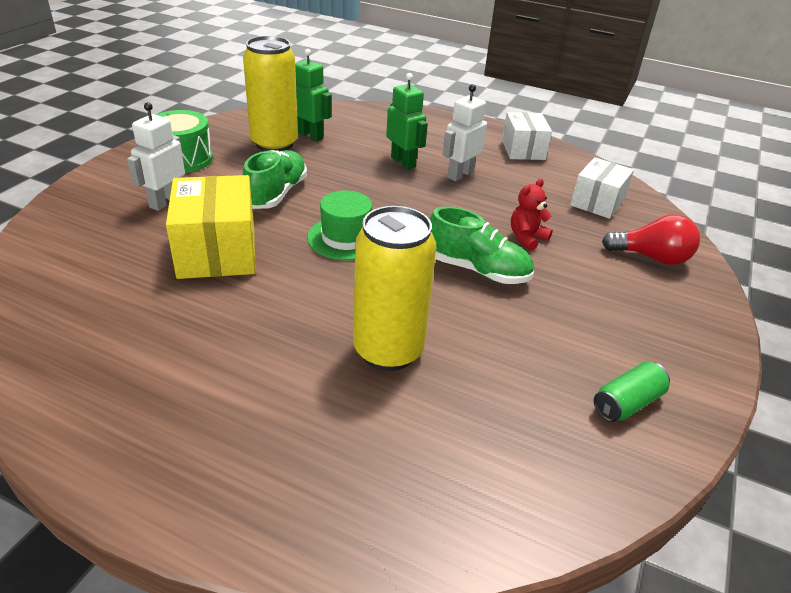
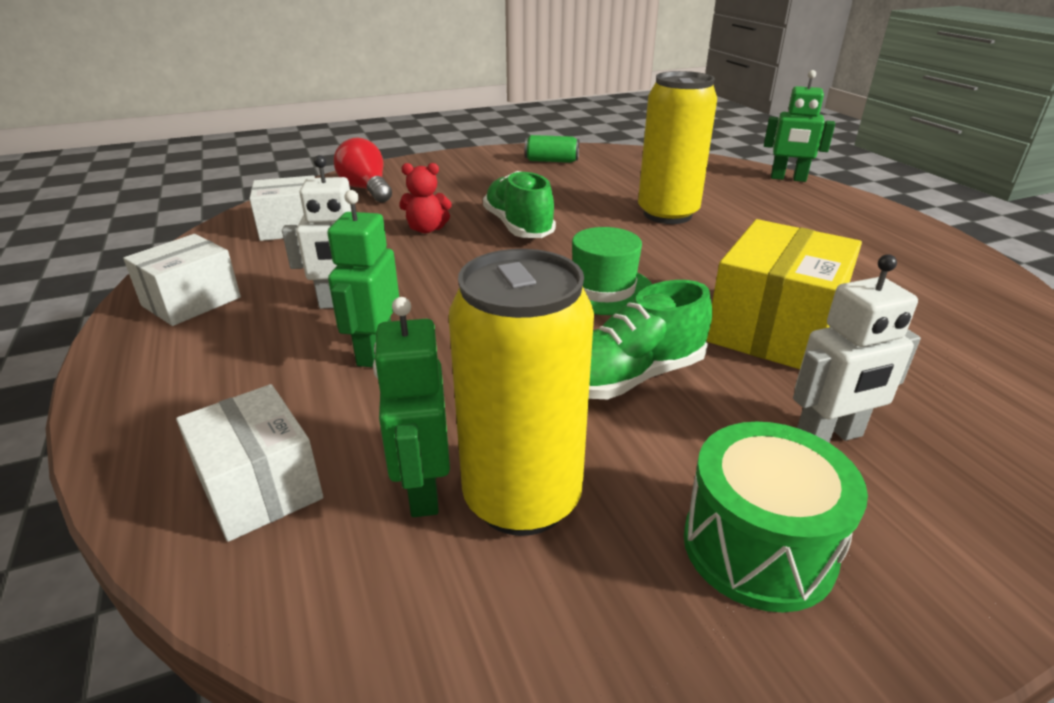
camera: 135 degrees left, 5 degrees down
none -> white box [176,384,323,542]
none -> green robot [764,70,835,182]

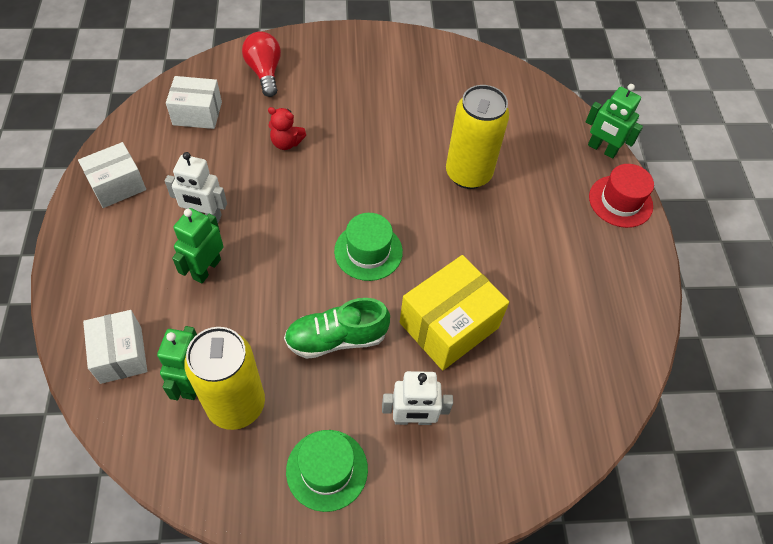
camera: 15 degrees right, 25 degrees up
green shoe [483,171,556,238] -> none
green can [525,135,579,163] -> none
green drum [684,421,868,612] -> green hat [286,430,368,512]
none -> red hat [589,164,654,228]

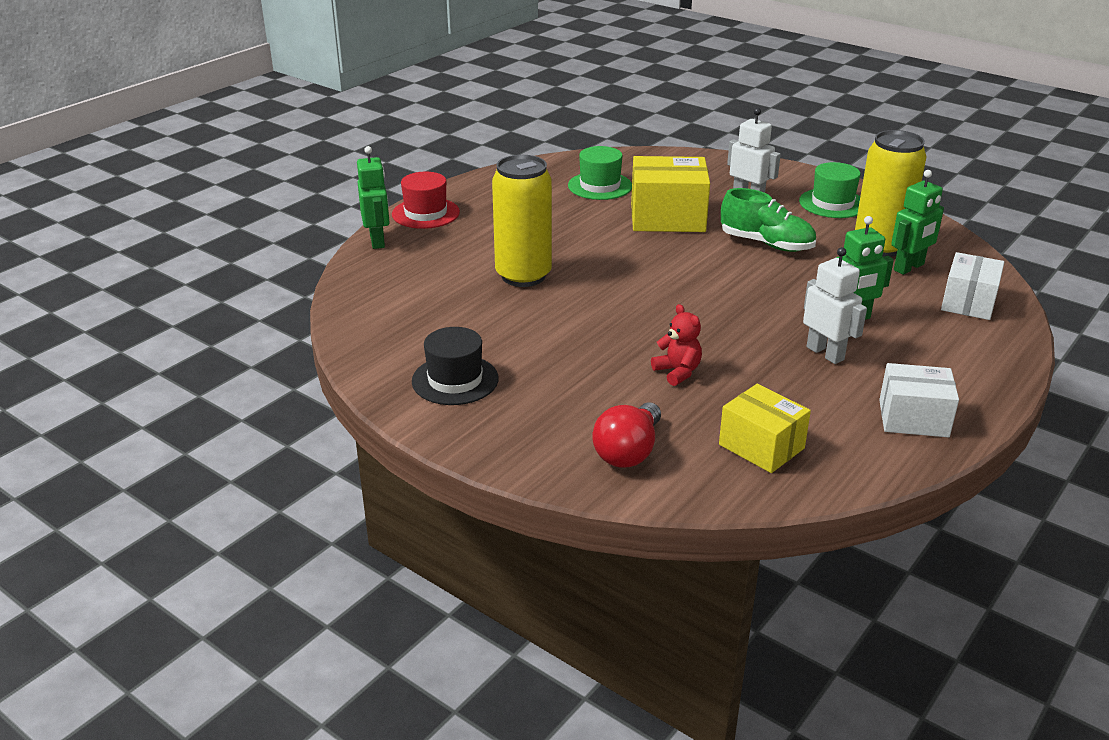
camera: 135 degrees left, 25 degrees down
white box [166,76,222,129] -> yellow box [719,384,811,473]
green hat [334,213,403,281] -> green hat moved to [568,146,632,200]
none -> black hat [412,327,498,405]

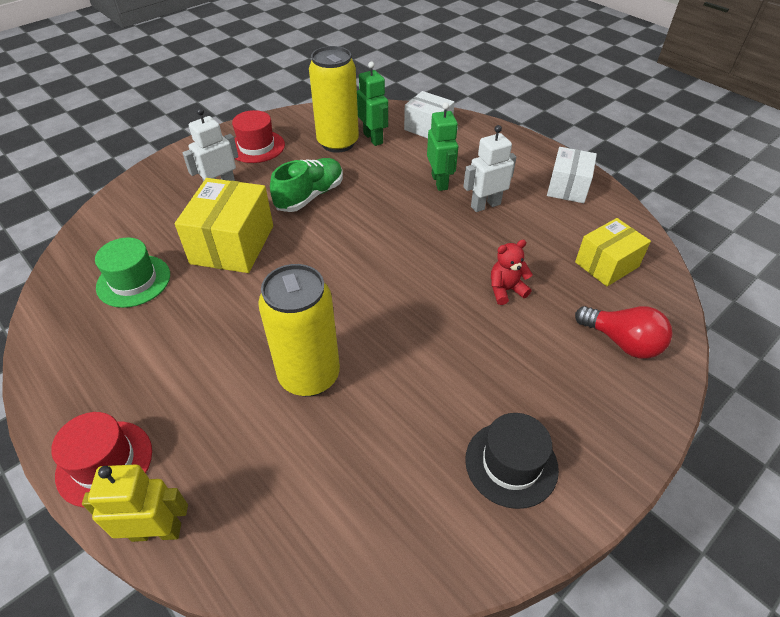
camera: 80 degrees left, 15 degrees up
green robot [357,146,390,249] -> yellow robot [82,464,188,542]
green hat [799,162,861,218] -> red hat [232,110,285,163]

